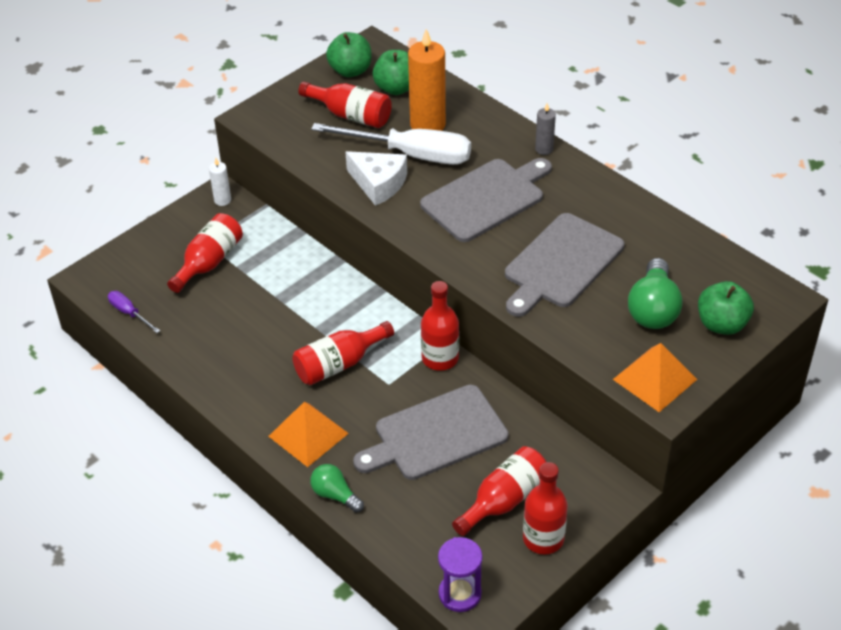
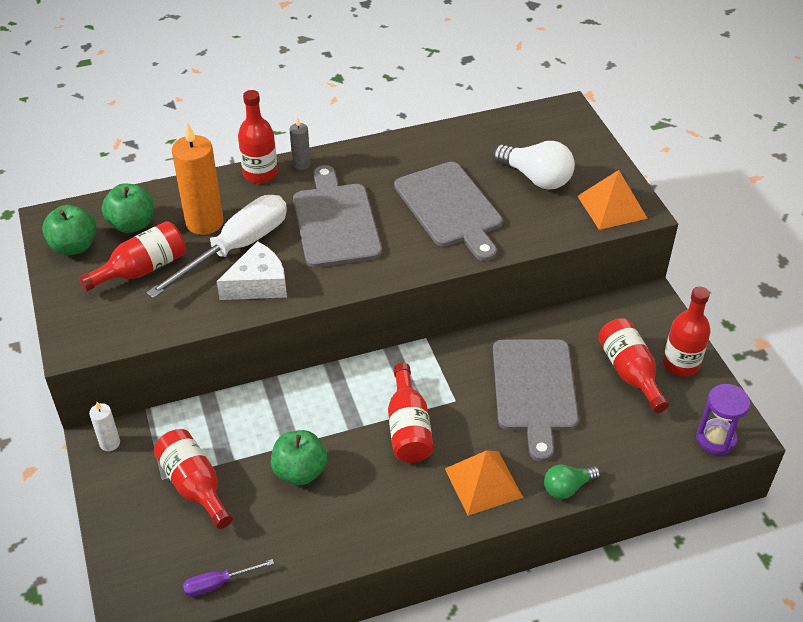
camera: 65 degrees left, 0 degrees up
red bottle [421,281,459,371] -> red bottle moved to [238,90,278,183]
green light bulb [628,258,682,329] -> white light bulb [493,141,575,190]
green apple [698,281,754,335] -> green apple moved to [271,430,327,485]

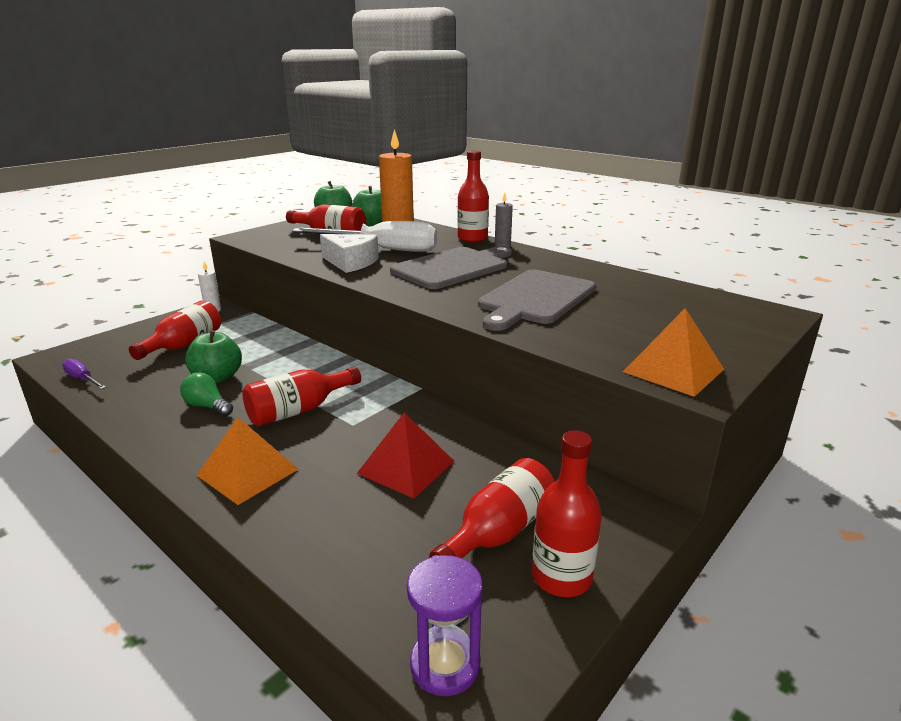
camera: 60 degrees right, 20 degrees down
white light bulb [493,141,575,190] -> none
grey cutting board [493,339,579,462] -> red pyramid [357,413,454,499]
green light bulb [544,465,600,499] -> green light bulb moved to [180,372,233,416]

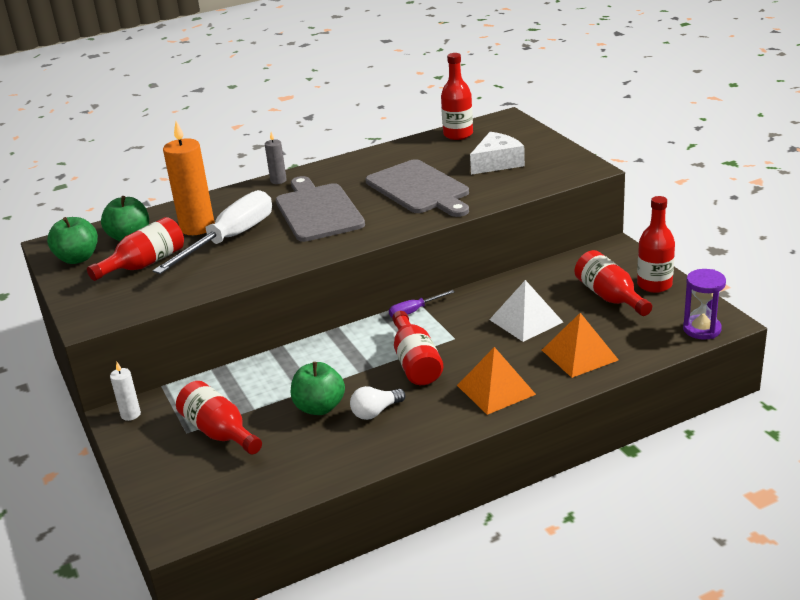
camera: 65 degrees left, 5 degrees up
purple screwdriver [62,358,106,389] -> purple screwdriver moved to [389,290,455,317]
green light bulb [180,372,233,416] -> white light bulb [350,386,406,420]
white cheese [320,234,379,273] -> white cheese moved to [470,132,525,175]
red pyramid [357,413,454,499] -> white pyramid [489,280,563,342]
red bottle [457,151,489,243] -> red bottle moved to [441,53,473,140]
orange pyramid [623,308,724,397] -> orange pyramid moved to [542,313,619,378]

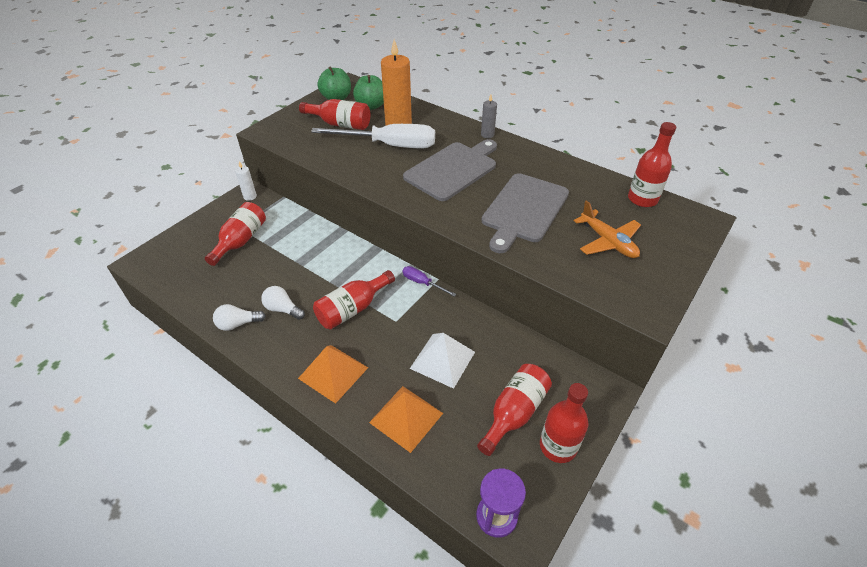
camera: 60 degrees right, 15 degrees up
green apple [291,362,345,415] -> none
white cheese [470,132,525,175] -> orange plane [574,200,641,258]
none -> white light bulb [213,304,266,331]

